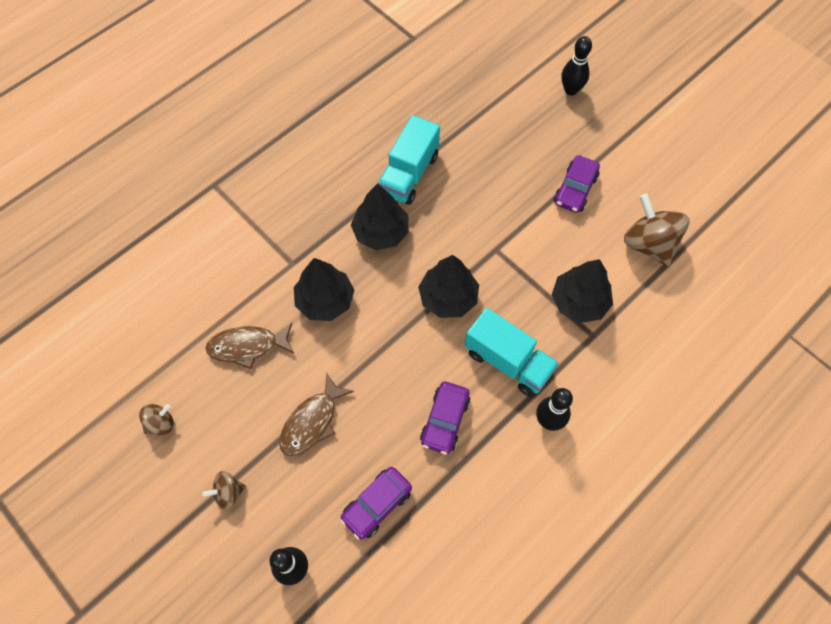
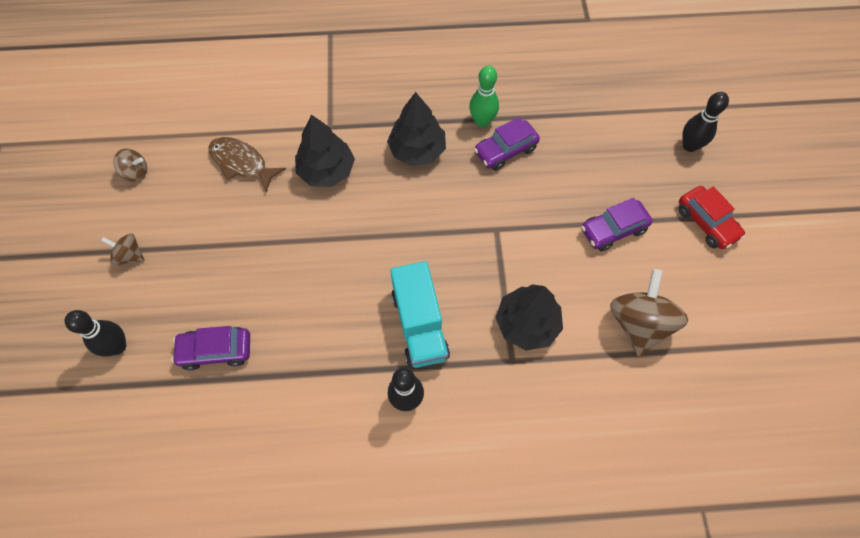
camera: 40 degrees right, 0 degrees up
brown fish [279,373,354,456] -> none
turquoise truck [378,115,440,205] -> green bowling pin [469,65,499,127]
black tree [418,255,479,318] -> none
purple car [420,381,470,455] -> purple car moved to [474,117,540,171]
none -> red car [678,186,745,249]

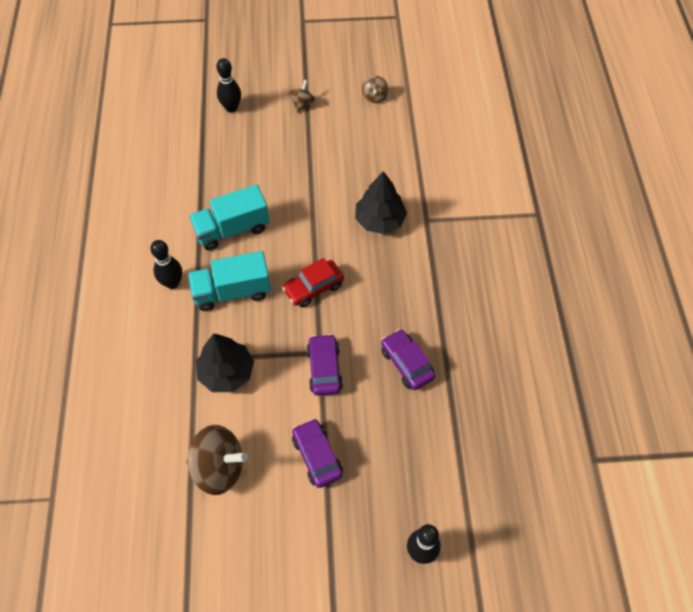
camera: 90 degrees right, 5 degrees down
purple car [172,326,250,371] -> purple car moved to [307,334,343,396]
brown fish [208,137,286,192] -> none
black tree [387,92,446,166] -> none
green bowling pin [469,65,499,127] -> none
red car [678,186,745,249] -> red car moved to [282,258,344,307]
none -> turquoise truck [189,184,270,250]

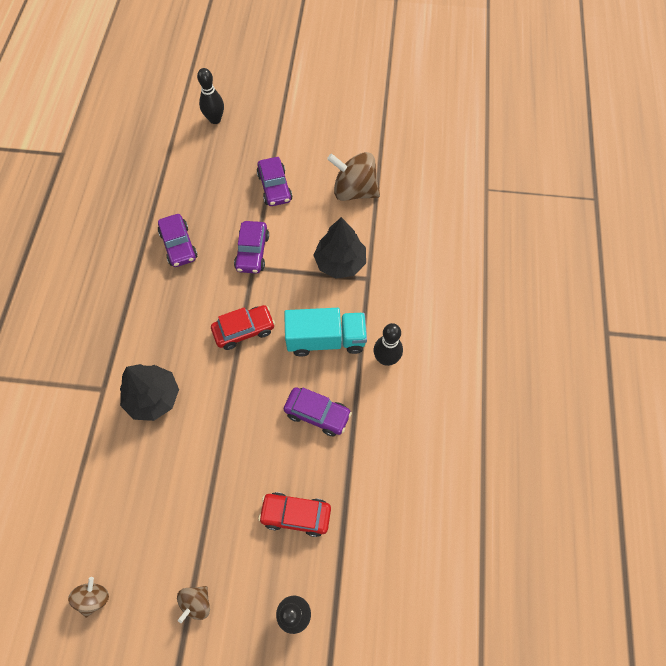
camera: 170 degrees left, 5 degrees up
turquoise truck [189,184,270,250] -> purple car [284,387,352,436]
none -> red car [258,492,331,537]

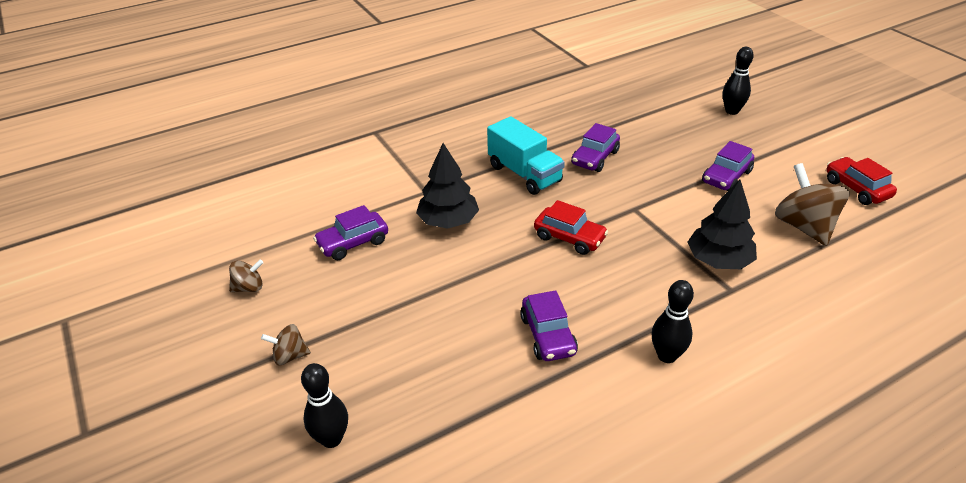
camera: 55 degrees right, 25 degrees down
purple car [234,221,269,274] -> purple car moved to [313,205,388,260]
red car [258,492,331,537] -> red car moved to [826,157,897,205]
turquoise truck [284,308,367,356] -> turquoise truck moved to [487,116,565,195]

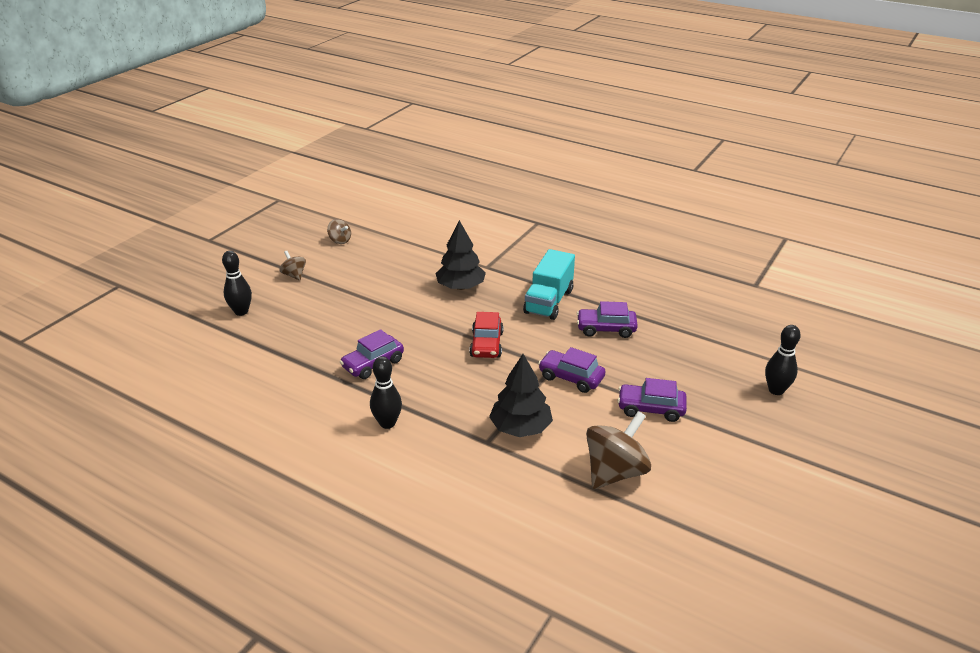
camera: 60 degrees right, 5 degrees down
purple car [313,205,388,260] -> purple car moved to [538,347,606,393]
red car [826,157,897,205] -> none

